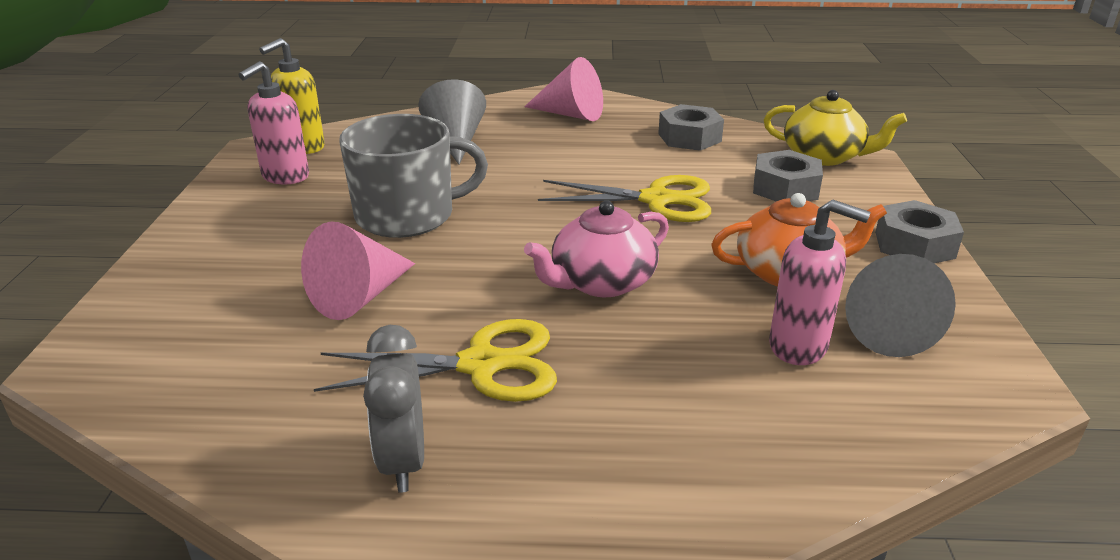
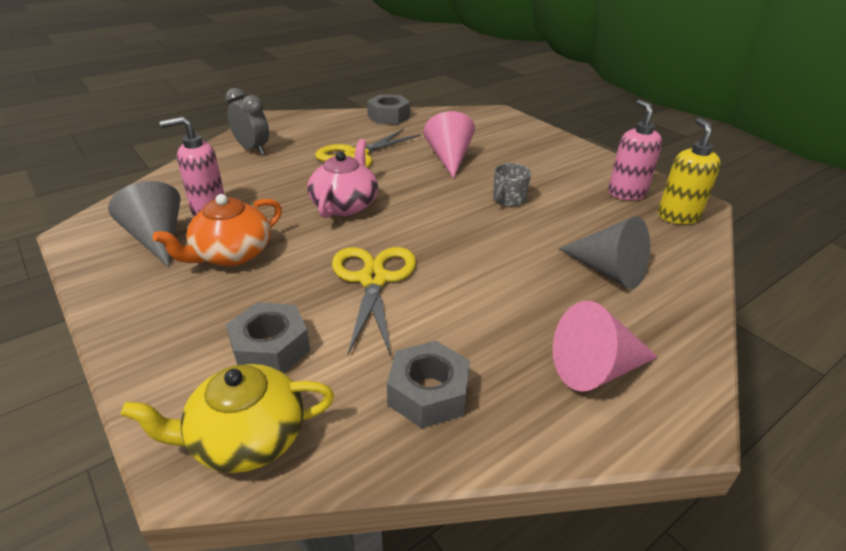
camera: 140 degrees right, 5 degrees up
grey mug [339,114,488,238] -> grey mug [493,163,531,206], size x0.48
grey clock [363,325,424,493] -> grey clock moved to [225,88,269,155]
yellow scissors [538,175,711,222] -> yellow scissors turned 120 degrees clockwise [332,247,416,356]
grey nut [875,200,964,263] -> grey nut moved to [367,94,410,124]

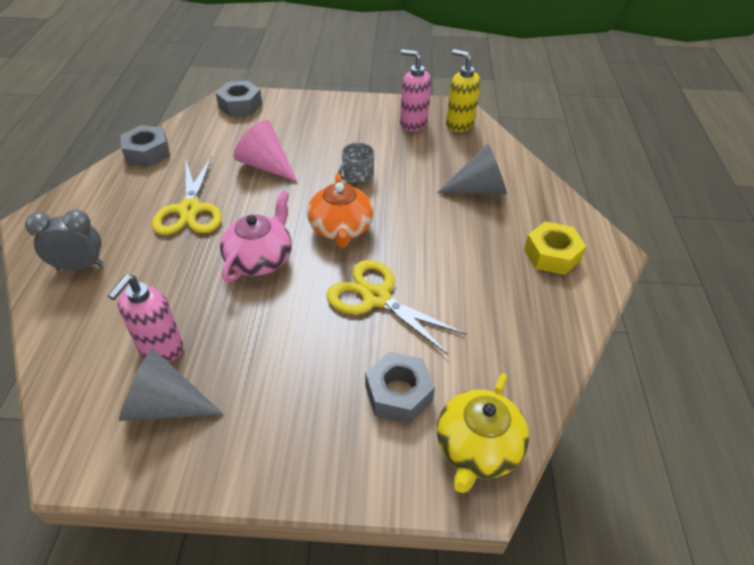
camera: 50 degrees left, 10 degrees up
orange teapot [153,194,282,266] -> orange teapot moved to [307,173,374,248]
pink teapot [307,139,378,218] -> pink teapot turned 60 degrees clockwise [220,191,292,282]
grey nut [387,341,470,428] -> grey nut moved to [216,81,262,116]
grey mug [493,163,531,206] -> grey mug turned 60 degrees clockwise [338,143,375,183]
pink cone [553,301,658,392] -> yellow nut [524,222,586,275]

